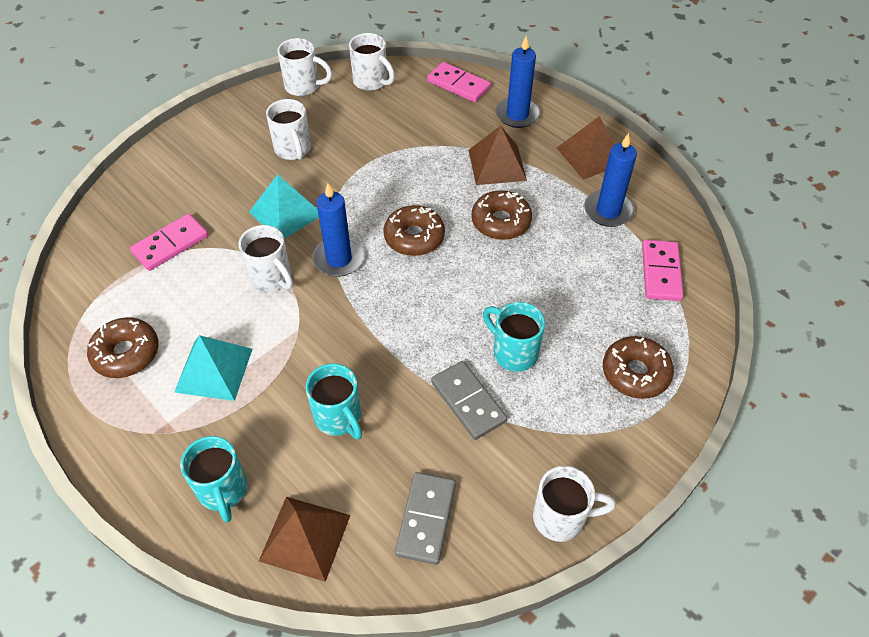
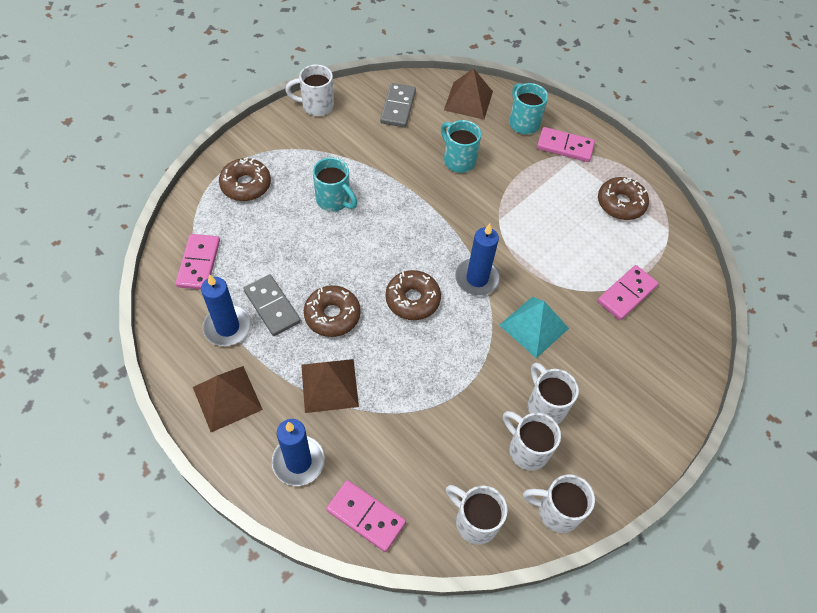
camera: 175 degrees right, 5 degrees up
turquoise pyramid [174,335,253,401] -> none
white mug [238,225,293,292] -> white mug moved to [503,411,561,471]
grey domino [431,361,507,440] -> grey domino moved to [243,274,301,336]
none -> pink domino [537,127,595,162]

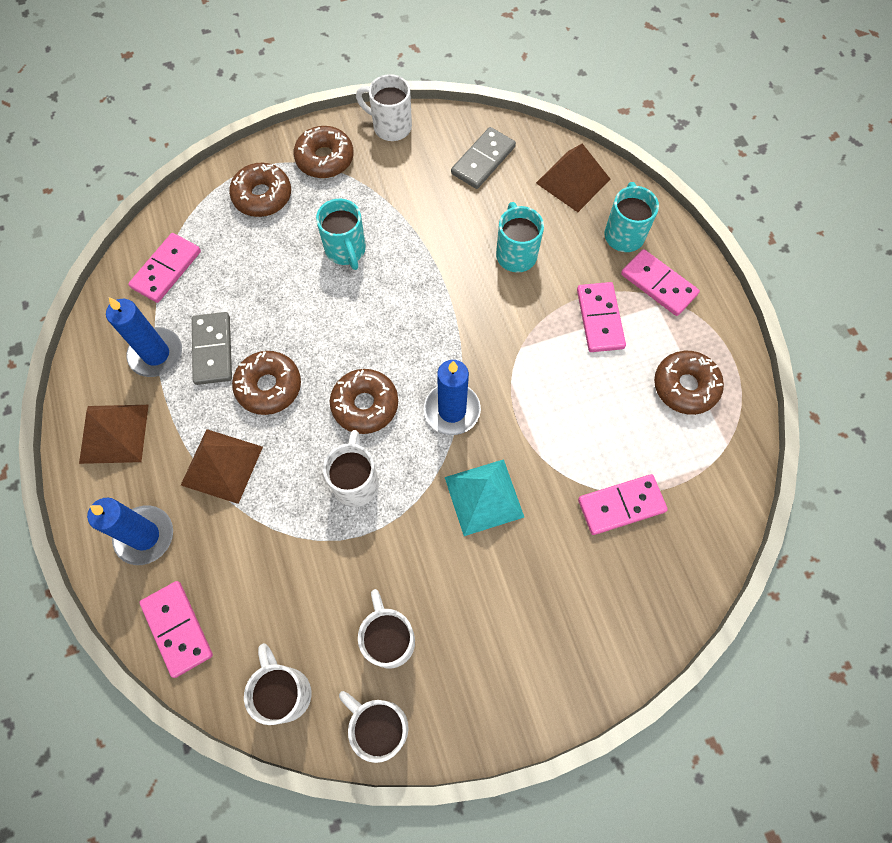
camera: 30 degrees right, 10 degrees up
white mug [528,363,579,424] -> white mug moved to [323,430,379,507]
none -> brown donut [294,126,354,178]
none -> pink domino [577,282,626,352]

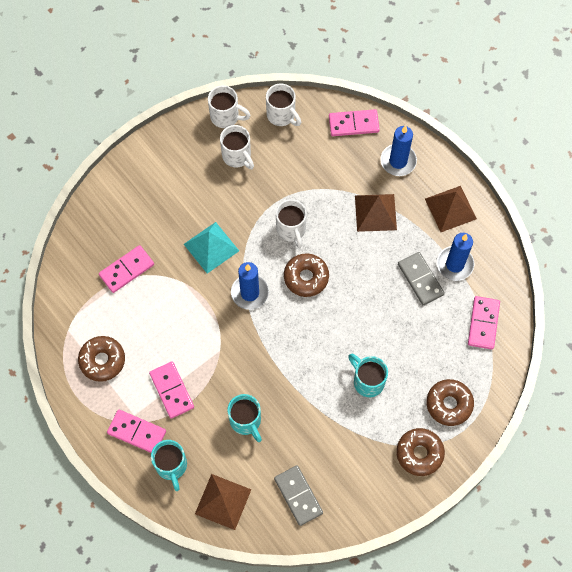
camera: 160 degrees right, 0 degrees up
pink domino [139,581,213,678] -> pink domino turned 45 degrees counterclockwise [329,109,380,136]
brown donut [232,351,301,415] -> none
white mug [356,74,412,141] -> none
grey domino [451,127,516,189] -> grey domino turned 45 degrees counterclockwise [274,465,323,526]

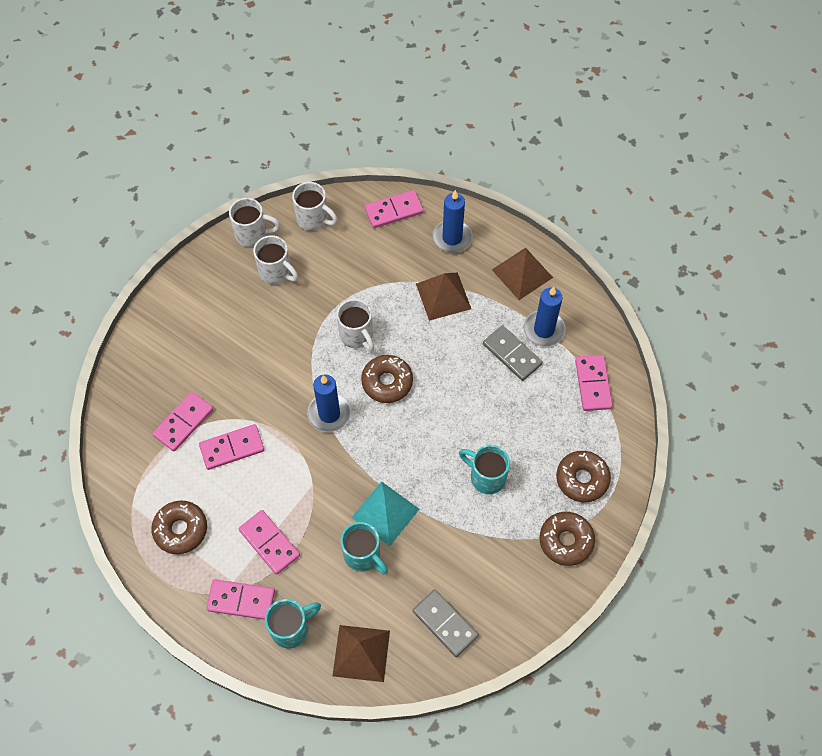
camera: 15 degrees left, 5 degrees down
turquoise mug [151,440,187,491] -> turquoise mug turned 90 degrees counterclockwise [265,599,321,648]
turquoise pyramid [184,222,239,273] -> turquoise pyramid moved to [352,481,419,546]
none -> pink domino [199,424,264,470]

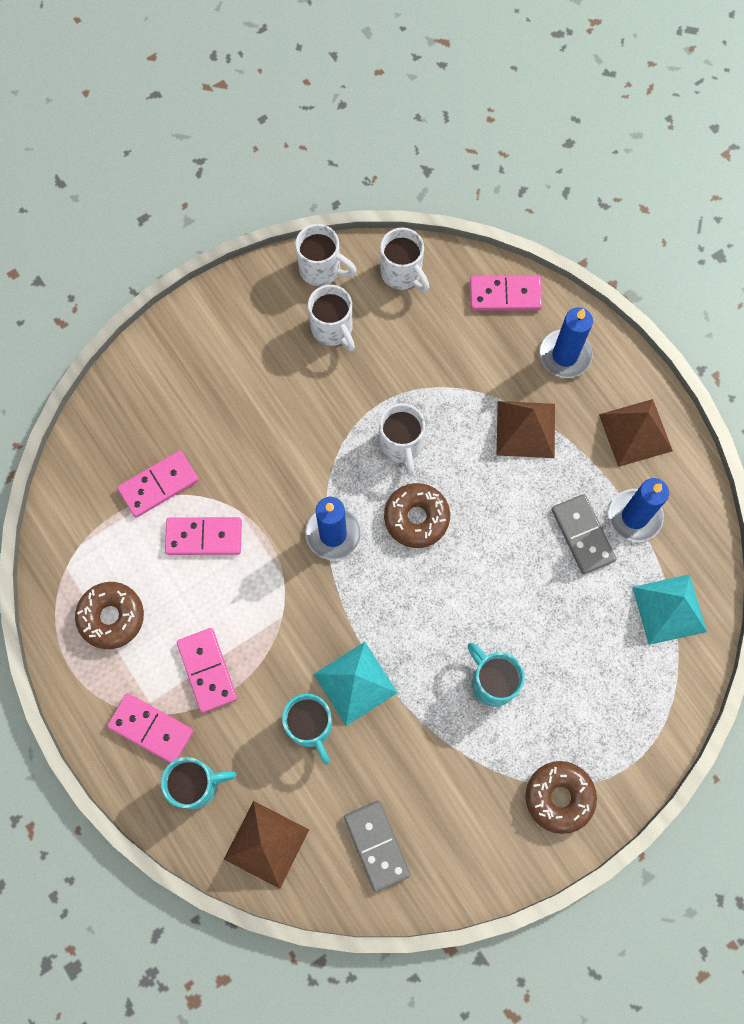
camera: 20 degrees right, 10 degrees up
brown donut [556,451,611,502] -> none
pink domino [575,355,613,411] -> turquoise pyramid [632,574,707,645]

